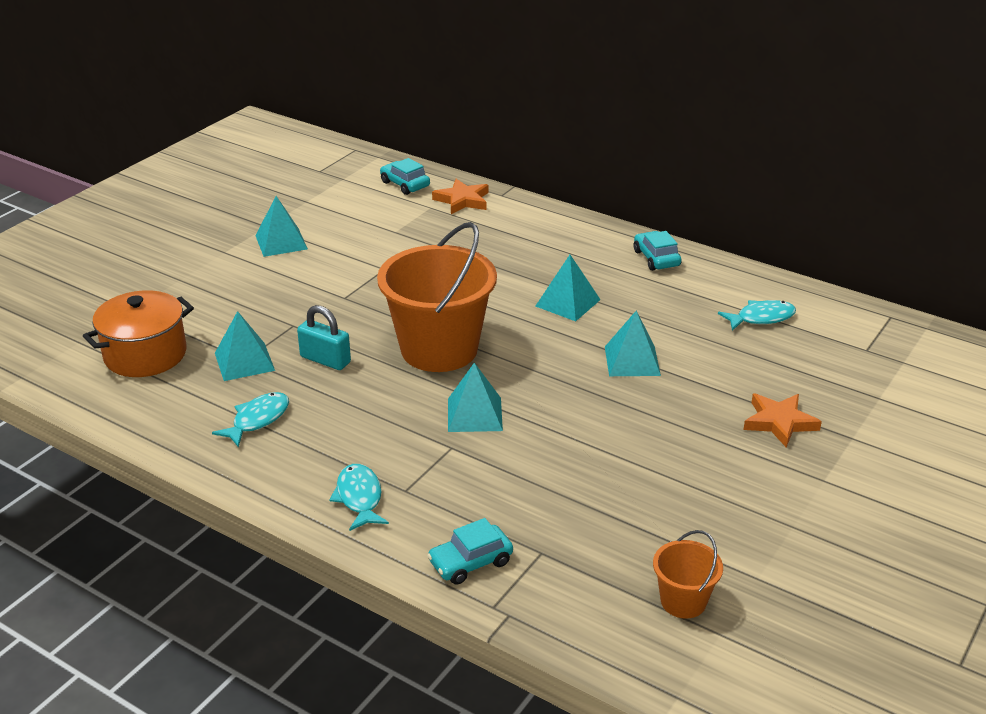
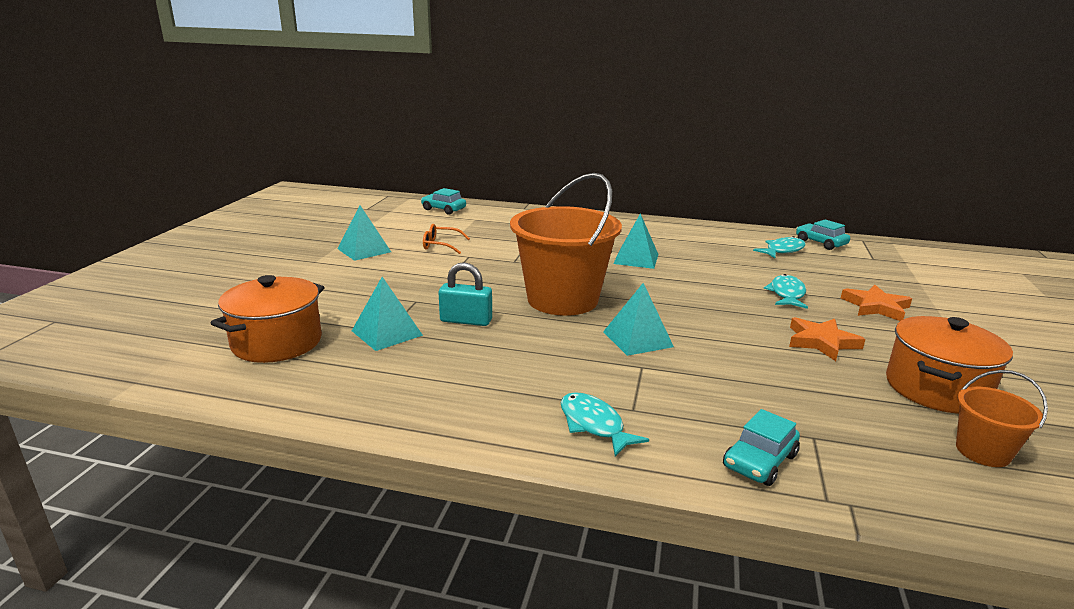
camera: 20 degrees left, 10 degrees down
turquoise fish [212,392,289,447] -> turquoise fish moved to [764,274,808,309]
orange star [432,179,489,214] -> orange star moved to [789,317,866,361]
turquoise pyramid [605,311,661,376] -> none
turquoise car [634,231,681,271] -> turquoise car moved to [796,219,850,250]
none -> orange glasses [423,224,470,254]
none -> orange pot [886,316,1013,414]

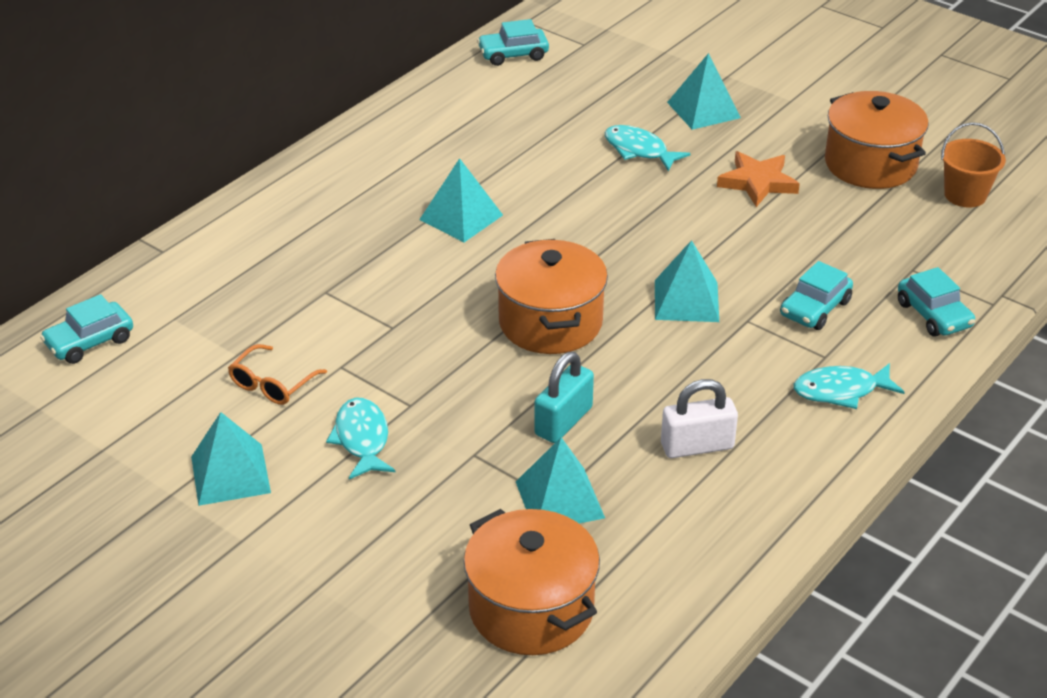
camera: 65 degrees left, 15 degrees up
orange bucket [510,173,622,316] -> orange pot [495,239,608,354]
turquoise fish [753,236,805,258] -> turquoise fish moved to [326,398,395,479]
orange star [841,285,912,321] -> turquoise pyramid [667,53,741,130]
none -> white padlock [661,379,738,458]
none -> turquoise car [780,261,853,330]

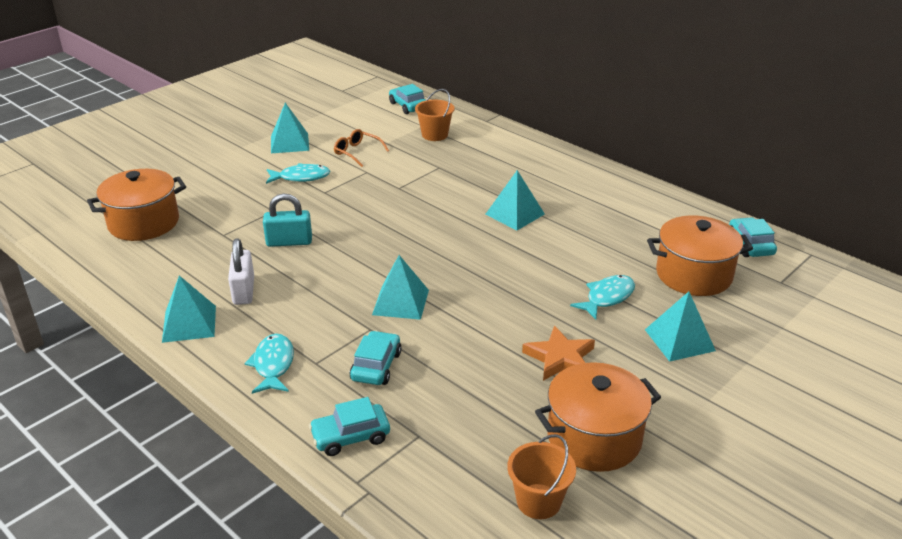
camera: 95 degrees right, 5 degrees down
orange pot [495,239,608,354] -> orange pot moved to [647,215,753,296]
turquoise pyramid [516,437,605,523] -> turquoise pyramid moved to [162,275,216,343]
turquoise padlock [534,352,594,443] -> turquoise padlock turned 45 degrees counterclockwise [263,193,312,247]
turquoise car [780,261,853,330] -> turquoise car turned 60 degrees clockwise [350,331,402,385]
none -> orange bucket [415,89,454,141]

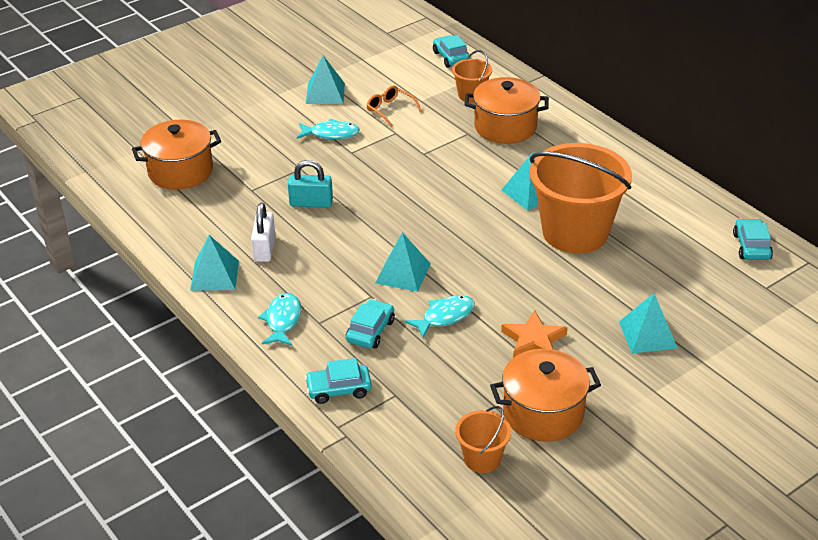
camera: 10 degrees right, 5 degrees up
turquoise fish [570,275,635,320] -> turquoise fish moved to [405,295,475,338]
orange pot [647,215,753,296] -> orange pot moved to [464,77,549,144]
none -> orange bucket [529,143,632,254]

